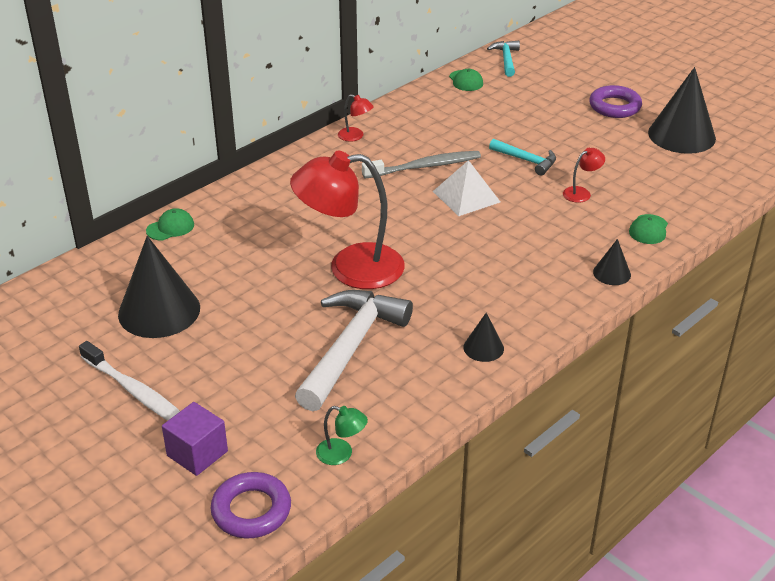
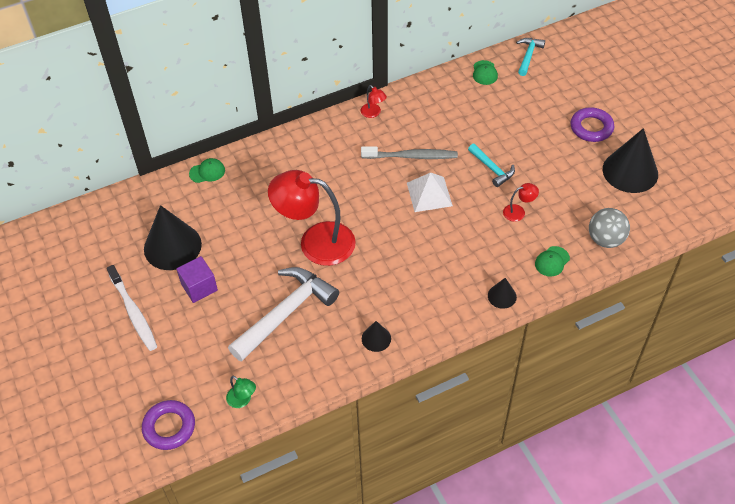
camera: 20 degrees right, 15 degrees up
purple cube [162,402,228,476] -> purple cube moved to [177,256,218,303]
none -> grey ball [589,208,630,248]

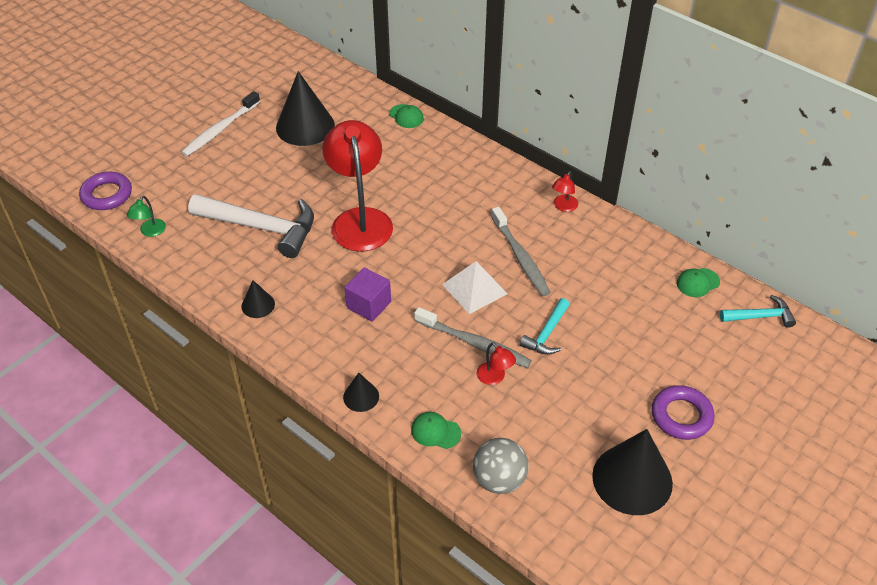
camera: 65 degrees right, 5 degrees down
purple cube [177,256,218,303] -> purple cube moved to [344,267,391,322]
none -> grey toothbrush [414,307,532,368]

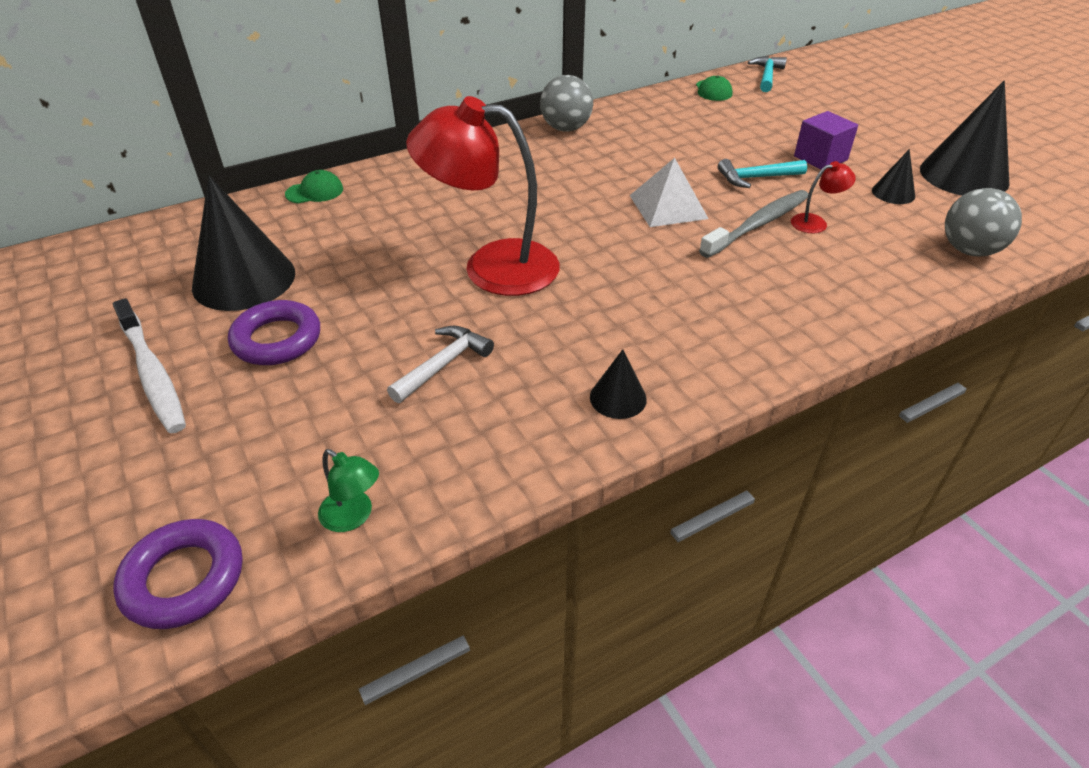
camera: 70 degrees left, 5 degrees down
white hammer [188,194,314,258] -> white hammer [387,326,494,403], size x0.51
black cone [343,373,379,412] -> black cone moved to [872,149,915,204]
purple cube [344,267,391,322] -> purple cube moved to [794,111,858,170]
green cap [411,412,461,449] -> none
grey toothbrush [491,207,551,296] -> none
turquoise hammer [519,298,570,355] -> turquoise hammer turned 120 degrees clockwise [718,159,807,188]
red lamp [552,171,578,212] -> grey ball [540,75,593,132]
purple ring [652,385,715,440] -> purple ring moved to [228,300,320,365]

